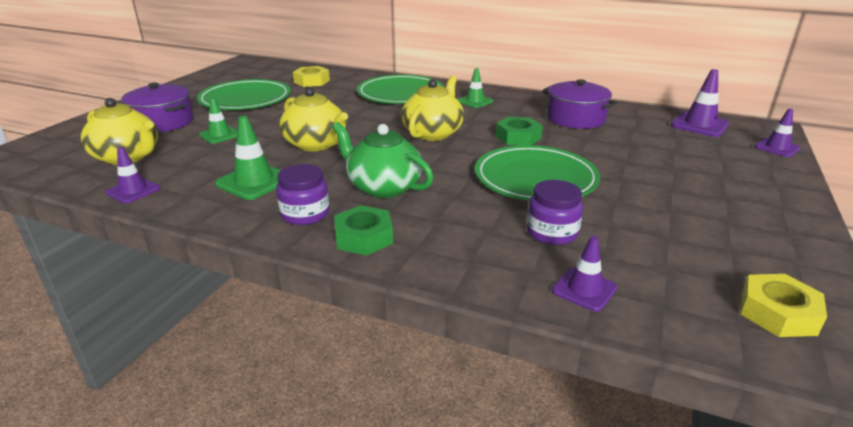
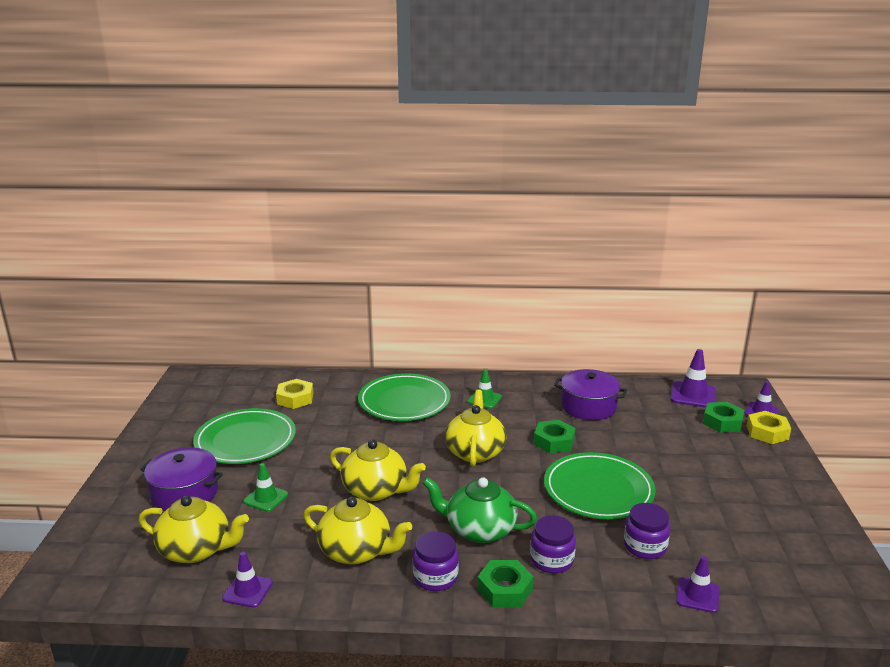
camera: 20 degrees left, 5 degrees down
green traffic cone [215,116,281,200] -> yellow teapot [303,497,412,565]
yellow nut [741,274,827,337] -> yellow nut moved to [747,411,791,444]
none -> purple jar [530,515,576,573]
none -> green nut [703,402,744,433]

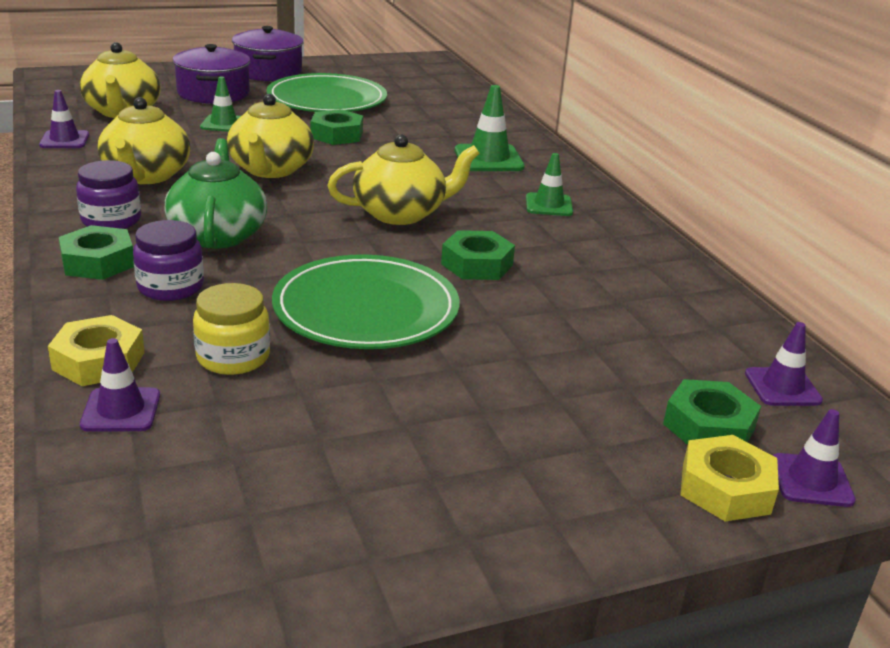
camera: 65 degrees right, 5 degrees up
yellow nut [276,379,313,409] -> yellow nut moved to [48,315,145,386]
green plate [358,373,451,421] -> green traffic cone [455,85,525,171]
purple pot [554,369,627,420] -> purple pot moved to [232,26,303,81]
purple jar [624,503,670,559] -> yellow jar [193,283,270,375]
purple traffic cone [670,349,716,408] -> purple traffic cone [745,322,823,406], size x0.66
none -> green nut [311,109,363,145]

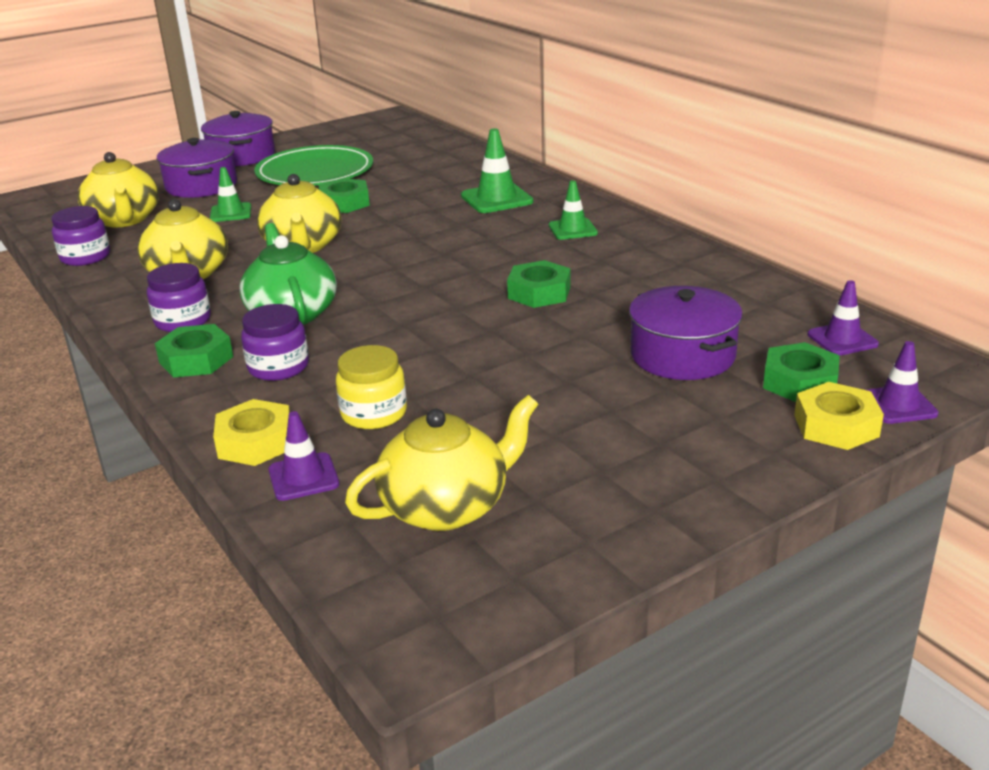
camera: 10 degrees left, 0 degrees up
purple traffic cone [39,90,89,148] -> purple jar [52,206,110,266]
green plate [272,255,460,349] -> none
yellow teapot [327,134,480,225] -> yellow teapot moved to [345,395,538,531]
none -> purple pot [629,286,743,380]

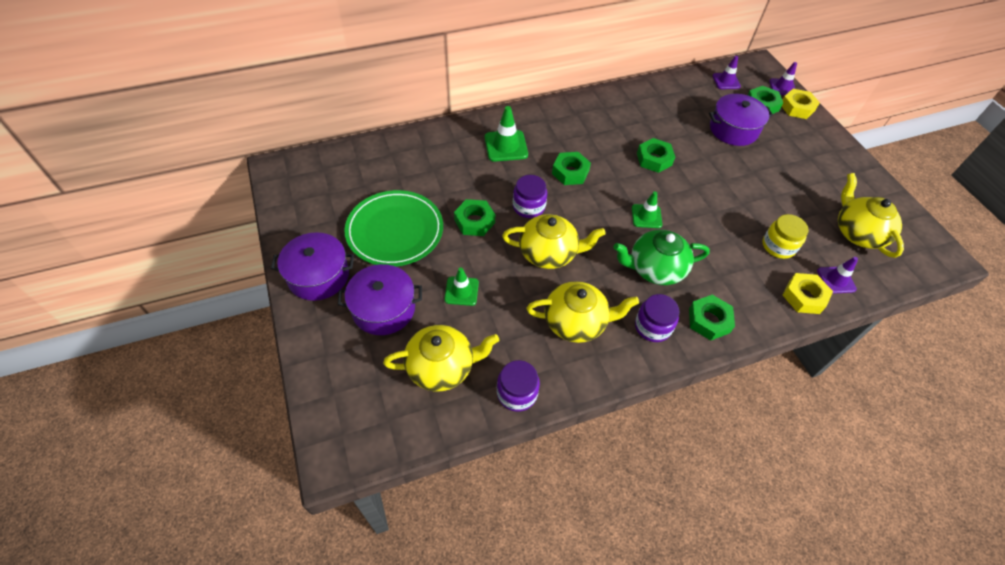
camera: 80 degrees left, 25 degrees up
purple jar [241,304,309,381] -> purple jar moved to [513,175,547,218]
green traffic cone [549,180,598,240] -> green traffic cone moved to [632,192,662,228]
none -> green nut [552,152,591,185]

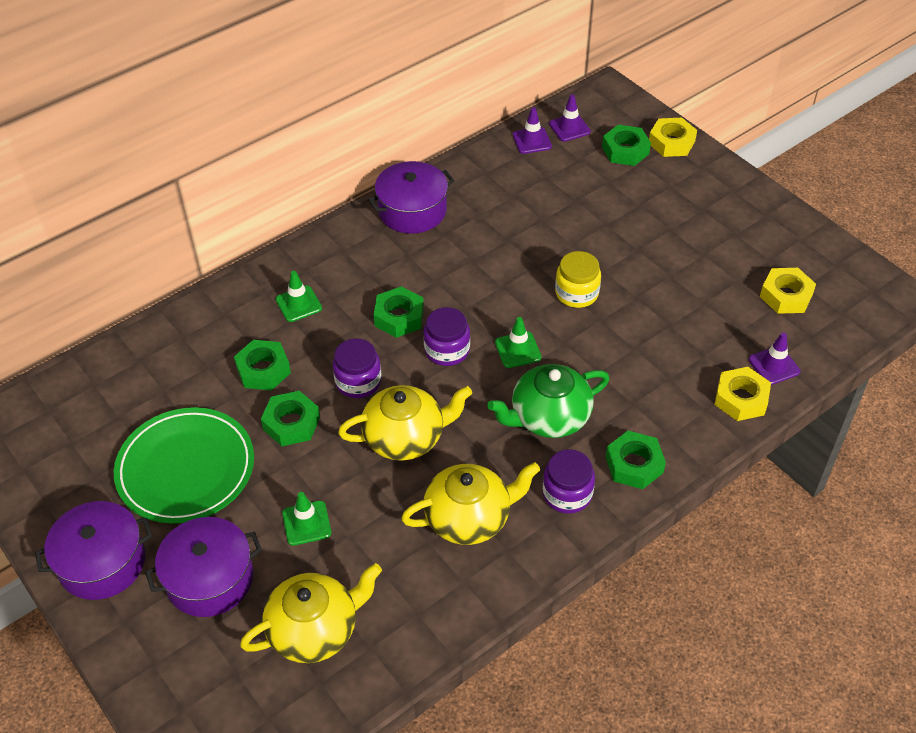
camera: 15 degrees left, 5 degrees down
green traffic cone [485,106,528,162] -> green traffic cone [276,271,322,322], size x0.66
purple jar [497,360,540,412] -> purple jar moved to [423,307,470,366]
green nut [637,138,675,173] -> green nut moved to [234,340,291,391]
purple pot [709,94,773,146] -> purple pot moved to [368,161,455,234]
yellow jar [762,214,809,259] -> yellow jar moved to [555,251,601,308]
purple traffic cone [769,62,797,95] -> purple traffic cone moved to [513,107,552,154]
yellow teapot [838,173,904,258] -> yellow nut [760,268,816,314]

